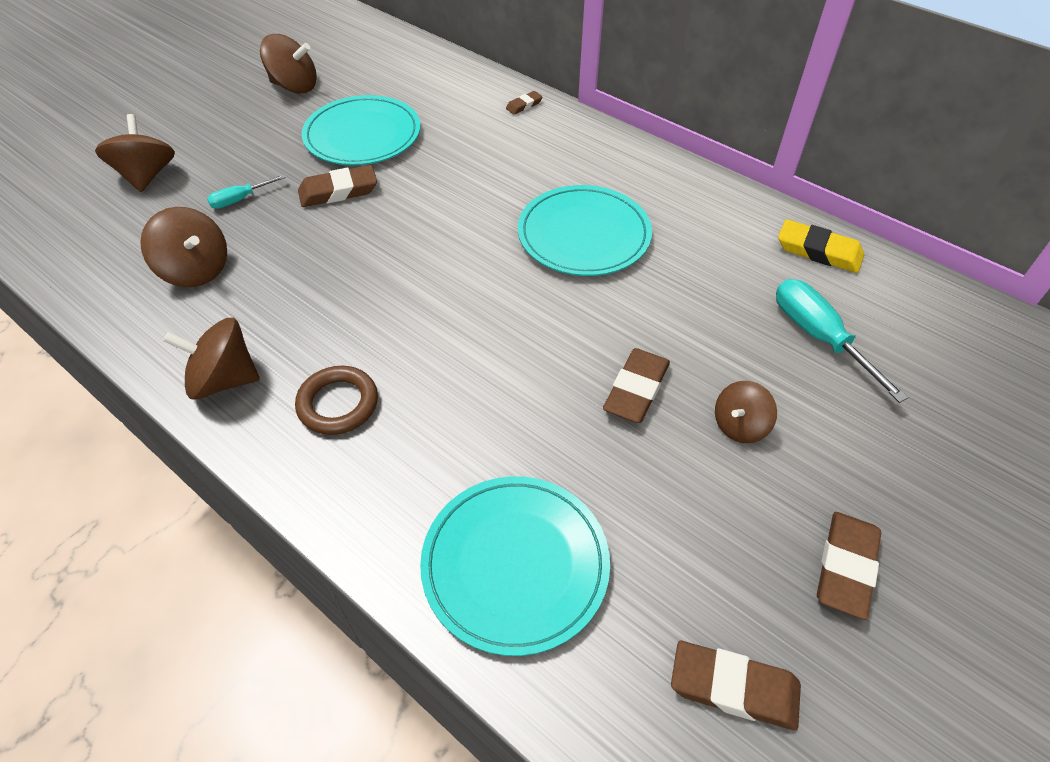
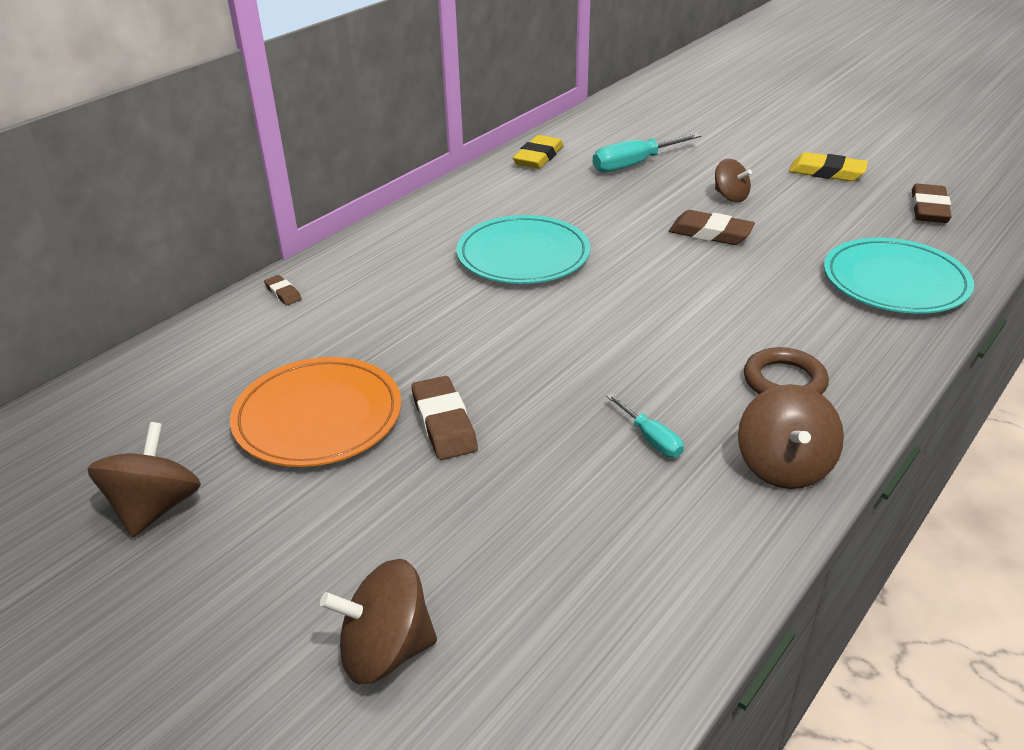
camera: 90 degrees left, 15 degrees down
brown spinning top [140,207,227,287] -> none
turquoise screwdriver [207,175,286,209] -> turquoise screwdriver moved to [606,393,684,457]
turquoise plate [302,95,420,165] -> orange plate [230,357,401,467]
brown eraser [817,512,881,620] -> yellow eraser [789,152,868,181]

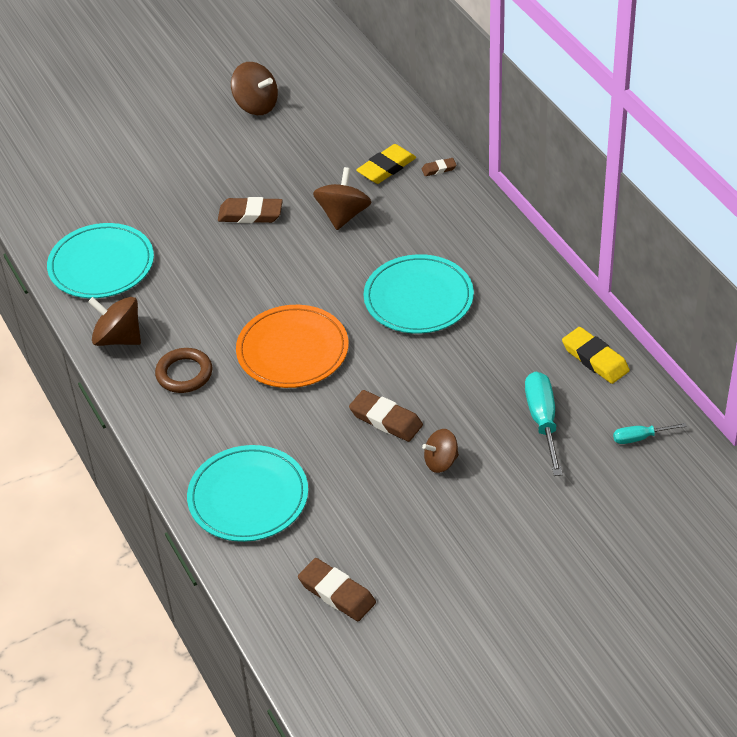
camera: 115 degrees right, 10 degrees up
orange plate [230,357,401,467] -> orange plate moved to [236,305,349,388]
brown spinning top [320,559,437,684] -> brown spinning top moved to [313,167,372,230]
turquoise screwdriver [606,393,684,457] -> turquoise screwdriver moved to [613,423,687,444]
brown eraser [669,210,755,245] -> brown eraser turned 75 degrees clockwise [349,390,423,442]
yellow eraser [789,152,868,181] -> yellow eraser moved to [356,144,416,184]
none -> turquoise plate [47,223,154,298]

